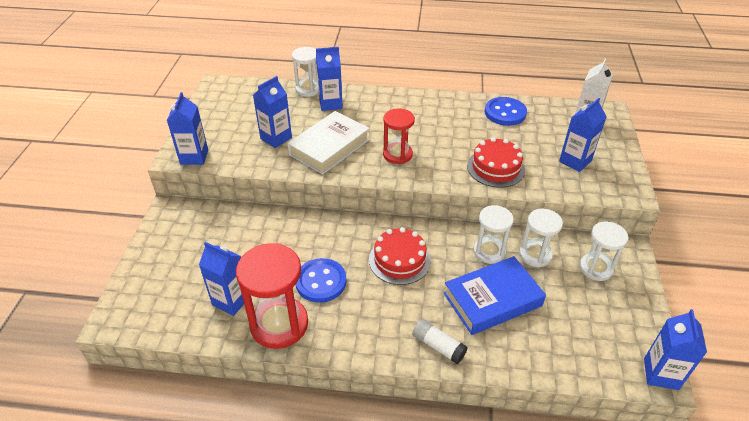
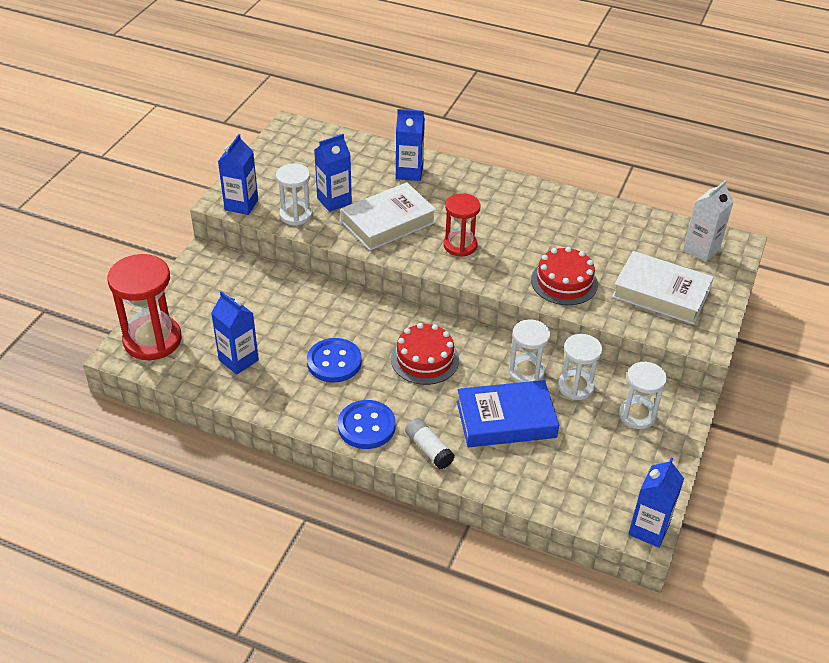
camera: 15 degrees right, 0 degrees up
red hourglass [236,243,308,349] -> red hourglass moved to [107,254,182,360]
white hourglass [292,47,319,97] -> white hourglass moved to [276,164,313,225]
blue button [485,97,527,126] -> blue button moved to [338,400,396,449]
blue carton [559,98,607,172] -> white book [612,251,714,325]

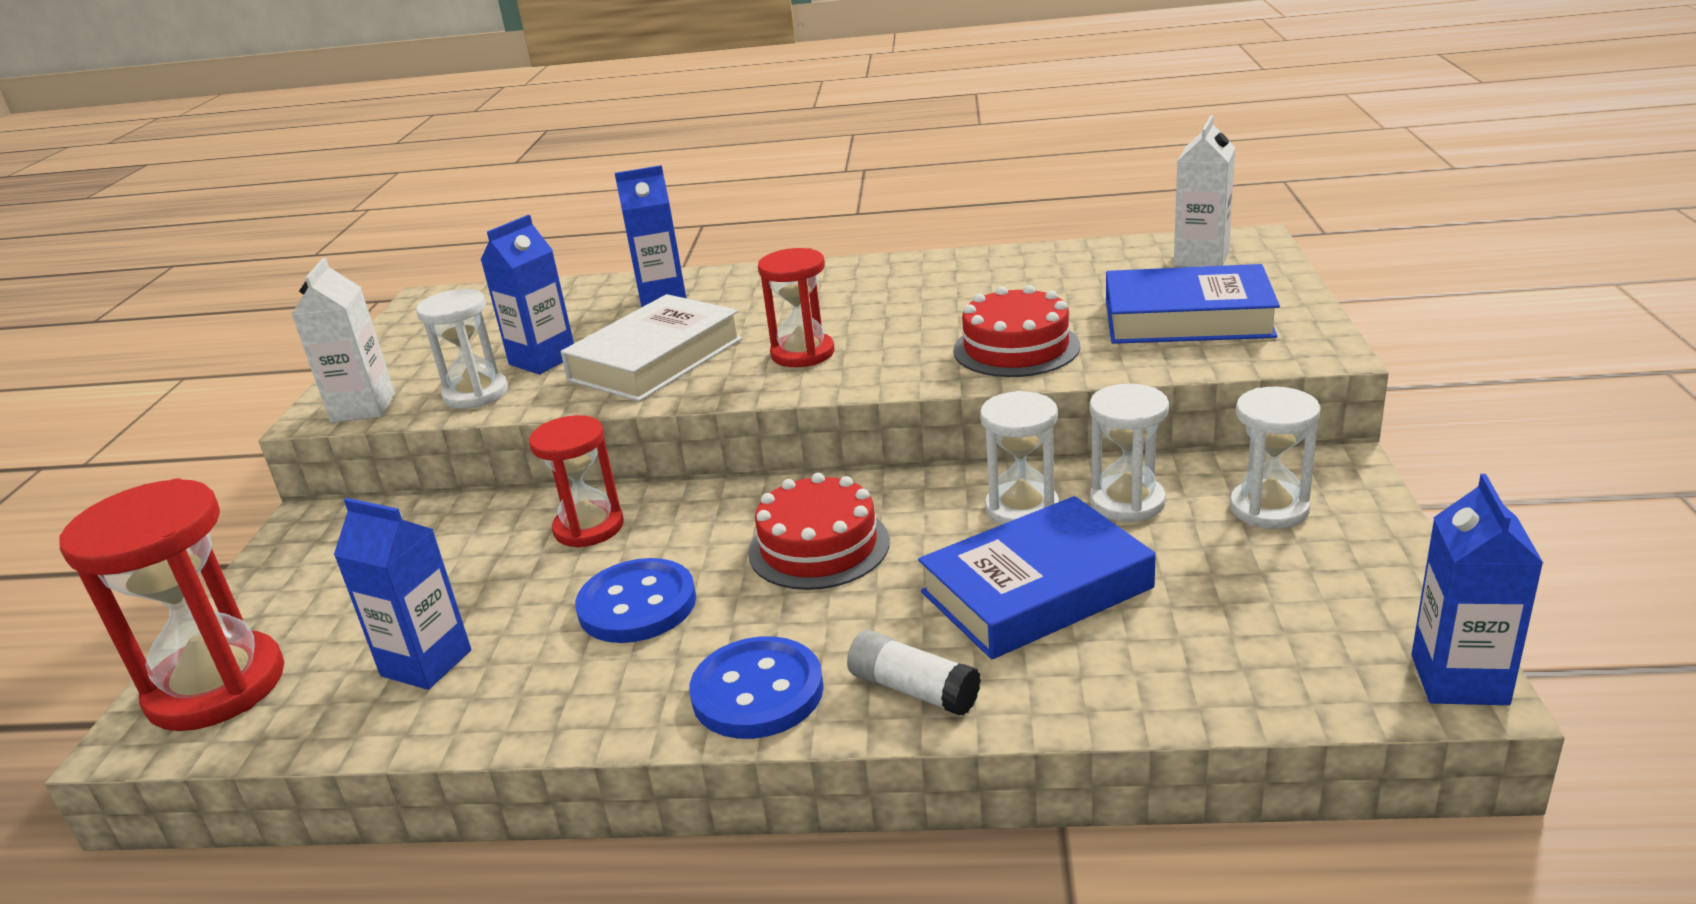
camera: 15 degrees left, 15 degrees down
blue carton [218,134,258,215] -> white carton [292,258,395,423]
white book [612,251,714,325] -> blue book [1106,264,1280,344]
none -> red hourglass [529,415,624,548]

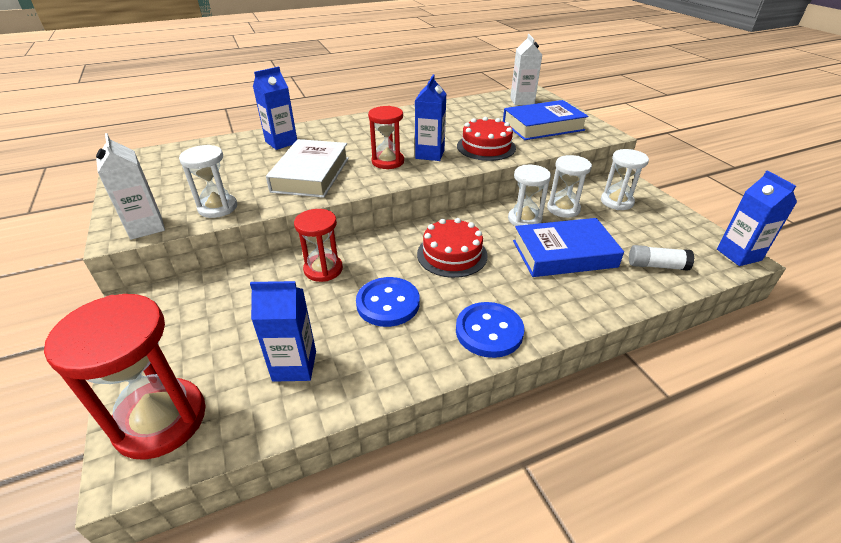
camera: 30 degrees left, 10 degrees up
blue carton [481,215,574,374] -> blue carton moved to [415,74,447,161]
white glue stick [847,630,981,716] -> white glue stick moved to [629,245,694,271]
blue book [918,496,1156,659] -> blue book turned 45 degrees clockwise [513,218,624,277]

